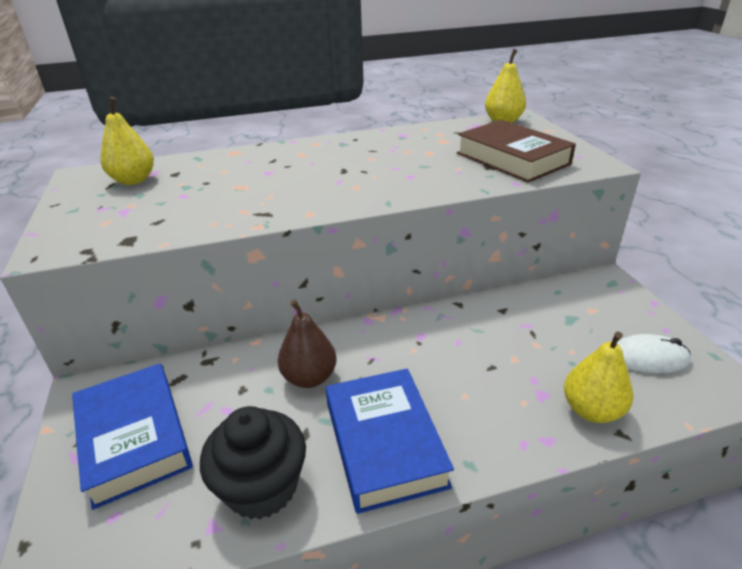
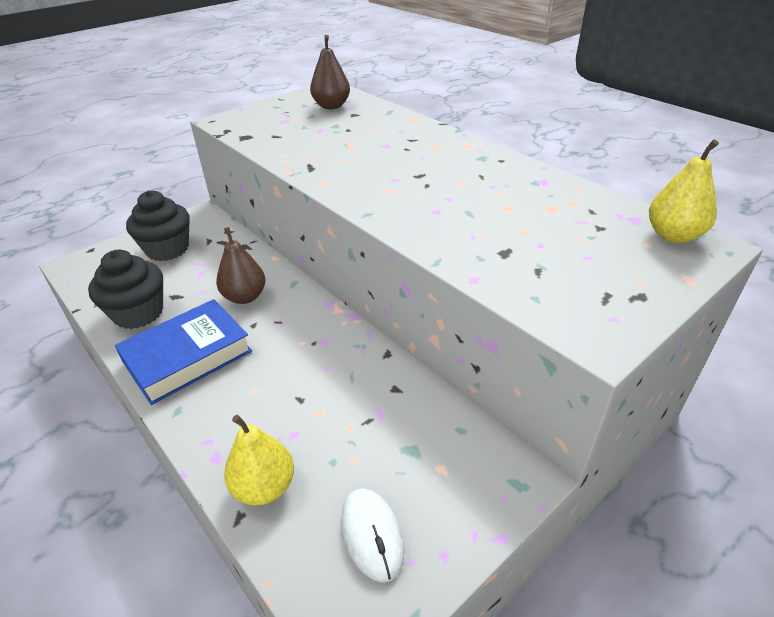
camera: 65 degrees right, 5 degrees up
blue book [72,363,193,510] -> black cupcake [126,191,190,261]
yellow pear [101,97,154,185] -> brown pear [310,35,350,109]
brown book [457,120,576,183] -> none

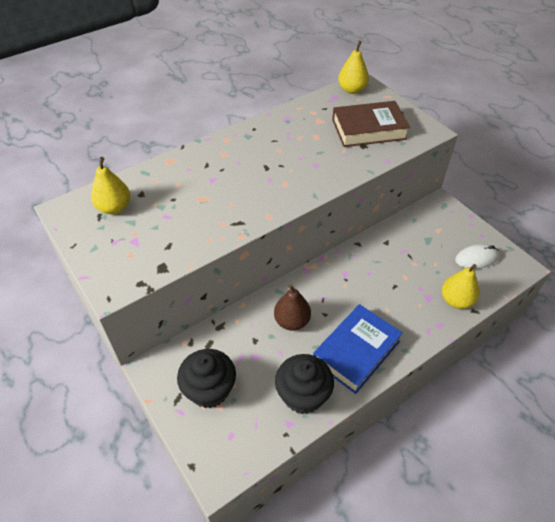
camera: 85 degrees left, 10 degrees up
blue book [115,299,252,405] -> blue book turned 75 degrees clockwise [313,304,403,394]
brown pear [310,35,350,109] -> yellow pear [91,157,130,214]
none -> brown book [332,101,410,147]

